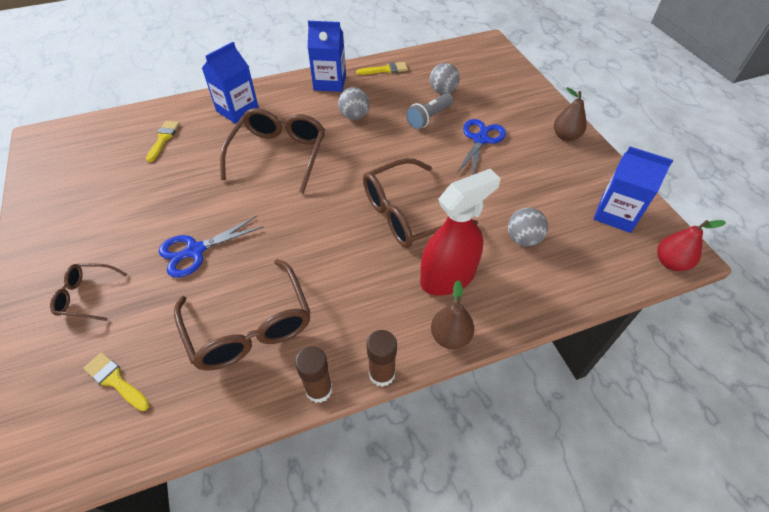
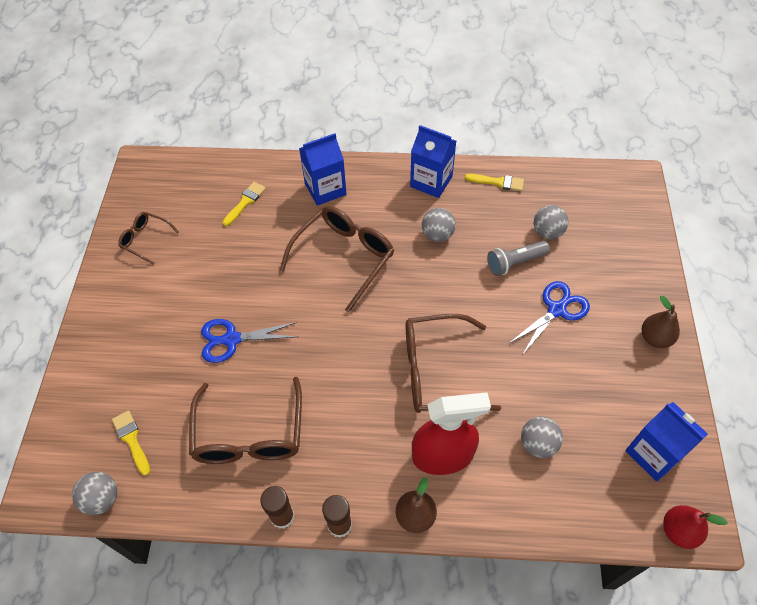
camera: 25 degrees right, 5 degrees up
brown glasses [50,264,127,321] -> brown glasses moved to [118,212,179,265]
none -> grey ball [72,472,117,515]

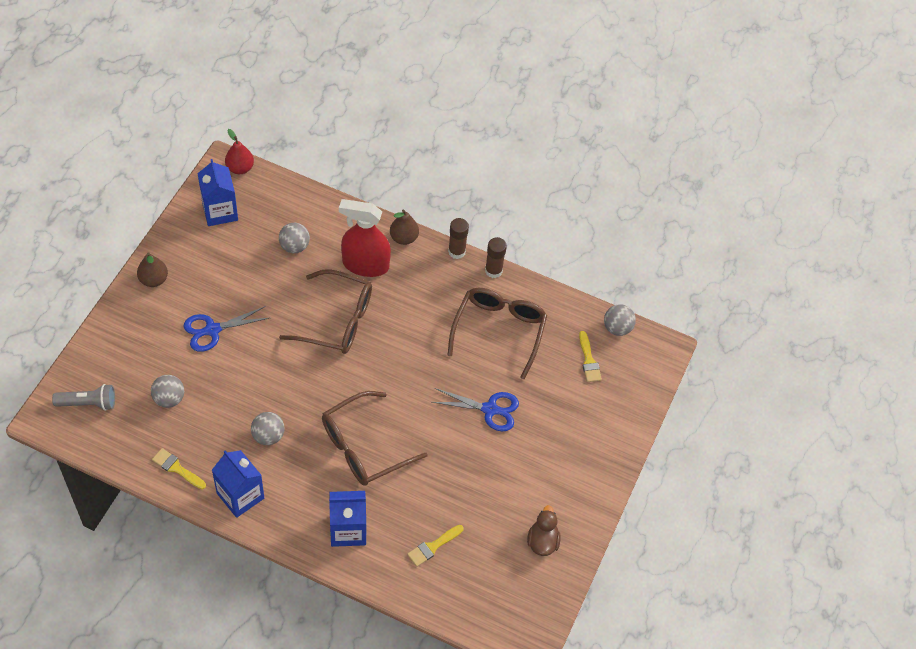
camera: 165 degrees left, 0 degrees up
brown glasses [118,212,179,265] -> brown duck [527,505,561,556]
grey flashlight [487,241,550,276] -> grey flashlight moved to [52,384,115,411]

